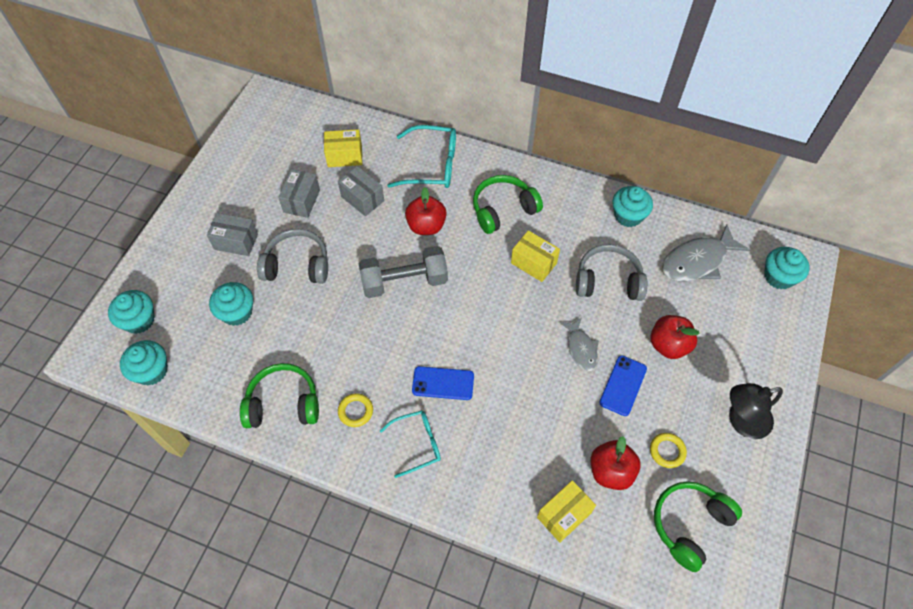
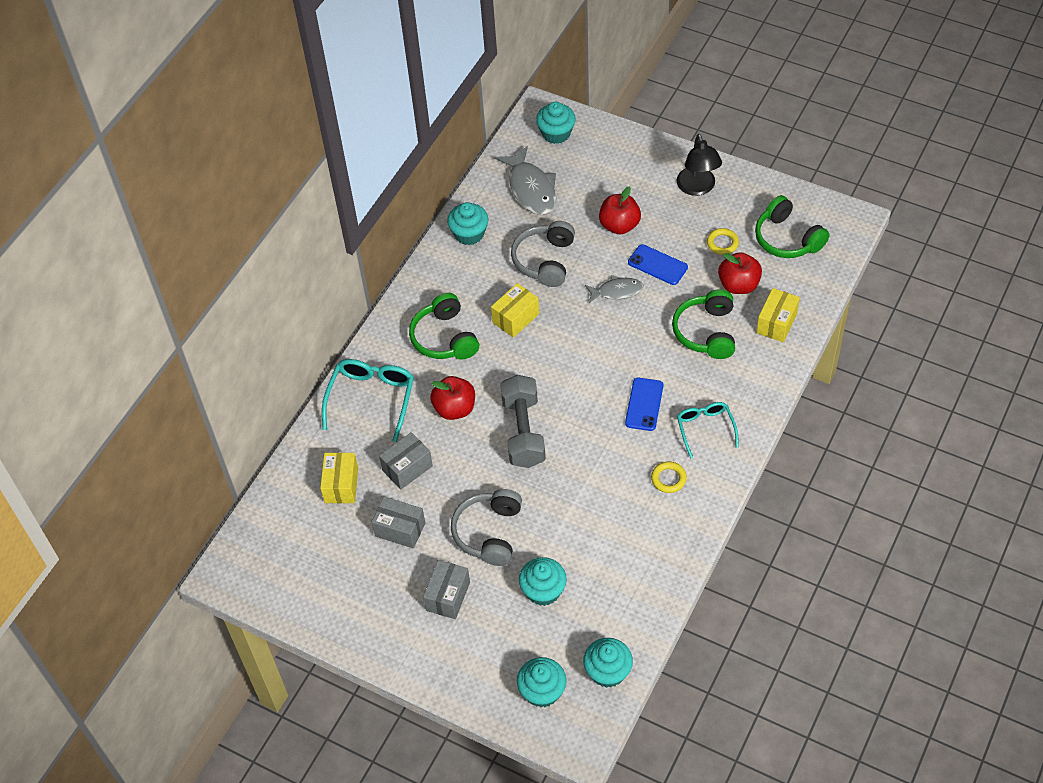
camera: 80 degrees left, 5 degrees down
green headphones [240,363,319,428] -> green headphones moved to [672,289,735,359]
yellow box [537,480,596,543] -> yellow box turned 60 degrees clockwise [756,288,800,342]

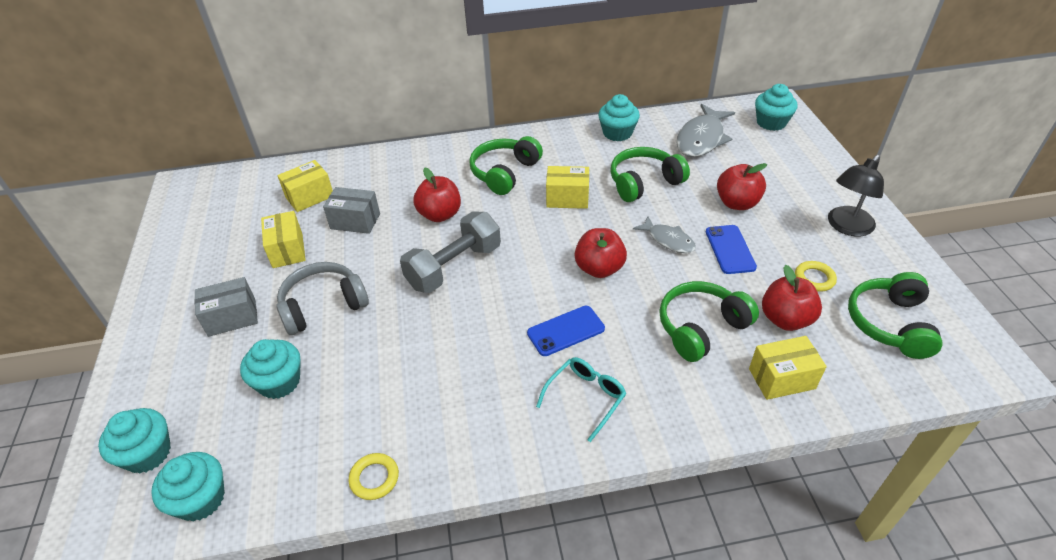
camera: 50 degrees right, 10 degrees down
turquoise glasses [322,359,414,442] -> none
grey box [372,497,425,549] -> yellow box [261,211,306,268]
grey headphones [511,221,575,287] -> green headphones [610,147,690,202]
yellow ring [651,462,687,493] -> yellow ring moved to [349,453,399,500]
none -> red apple [575,228,627,278]

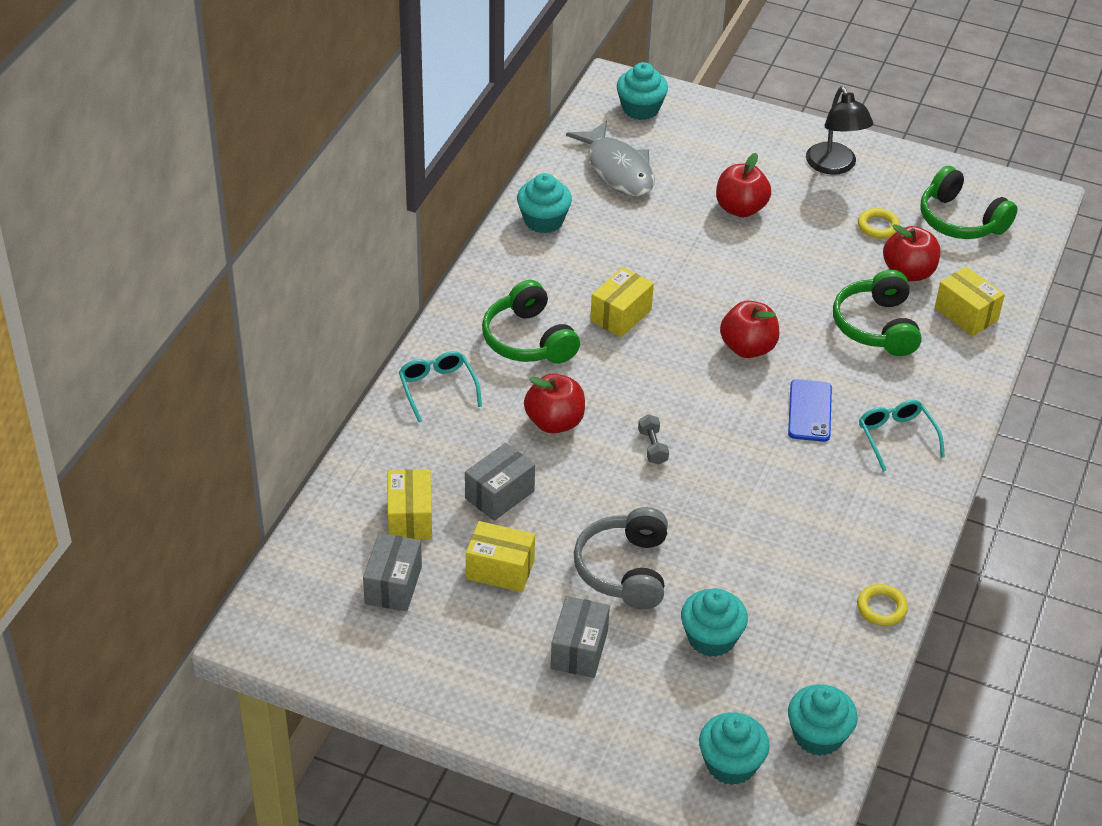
camera: 60 degrees left, 0 degrees up
grey dumbbell [400,212,501,293] -> grey dumbbell [638,414,669,465], size x0.42
green headphones [610,147,690,202] -> none
grey fish [633,216,696,253] -> none
blue phone [706,225,757,274] -> none
yellow box [749,336,827,400] -> yellow box turned 60 degrees counterclockwise [935,266,1005,336]
none -> grey box [363,533,422,611]
none -> turquoise glasses [399,351,482,422]

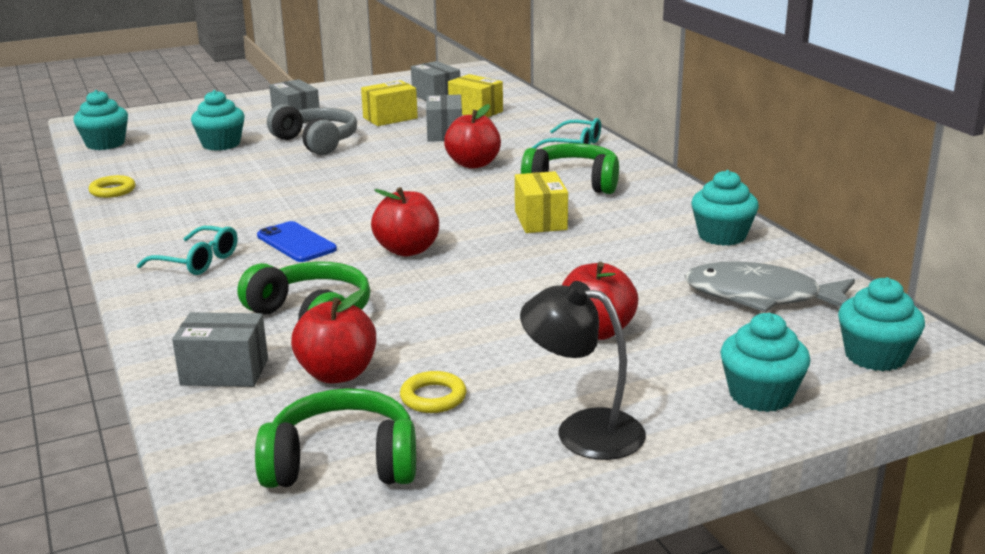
camera: 135 degrees right, 20 degrees down
grey dumbbell [638,414,669,465] -> none
turquoise cupcake [699,712,770,785] -> turquoise cupcake moved to [720,313,810,412]
yellow box [935,266,1005,336] -> grey box [172,312,268,387]

